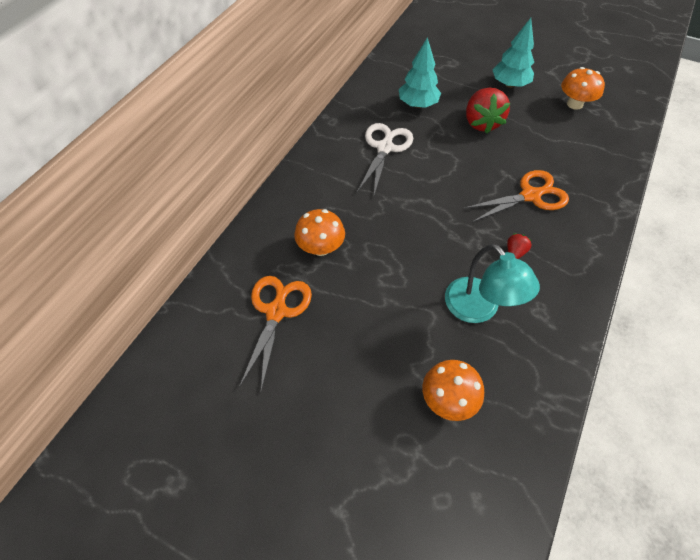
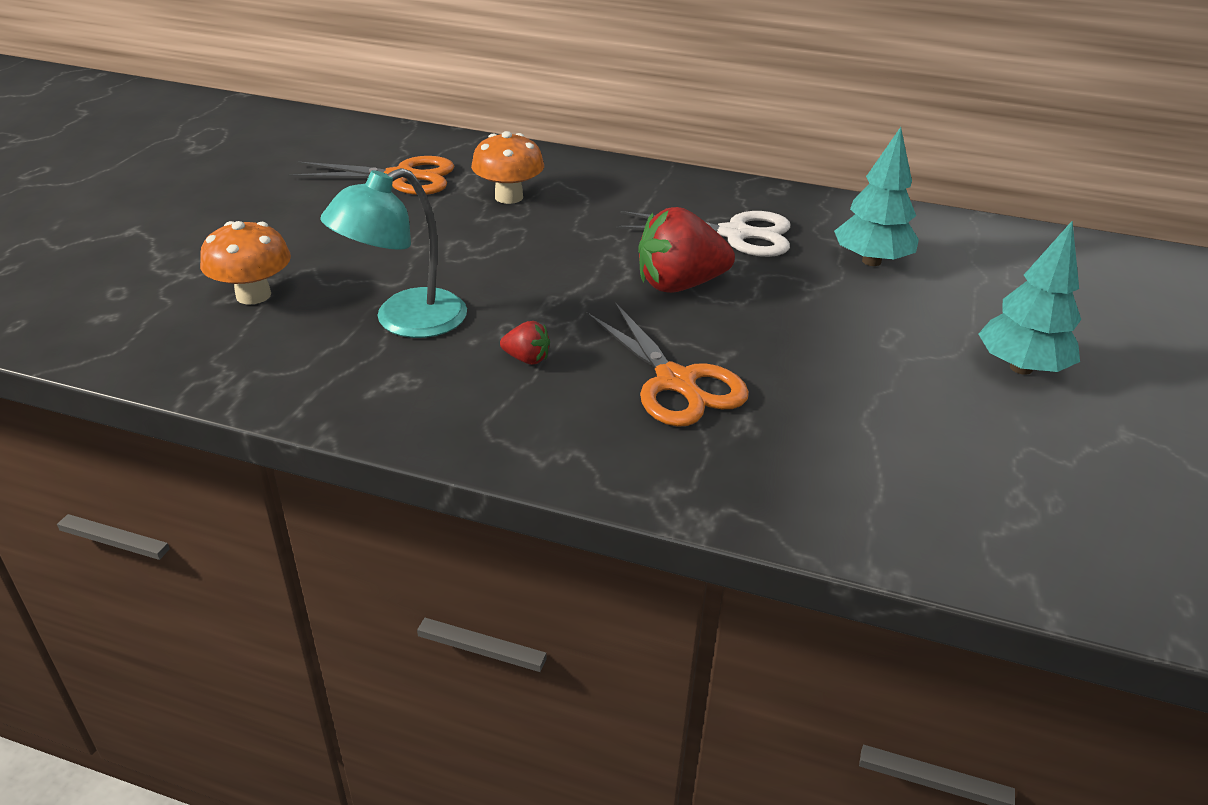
camera: 80 degrees right, 20 degrees down
red strawberry [466,88,510,134] -> red strawberry moved to [638,207,735,293]
orange mushroom [561,67,605,110] -> none

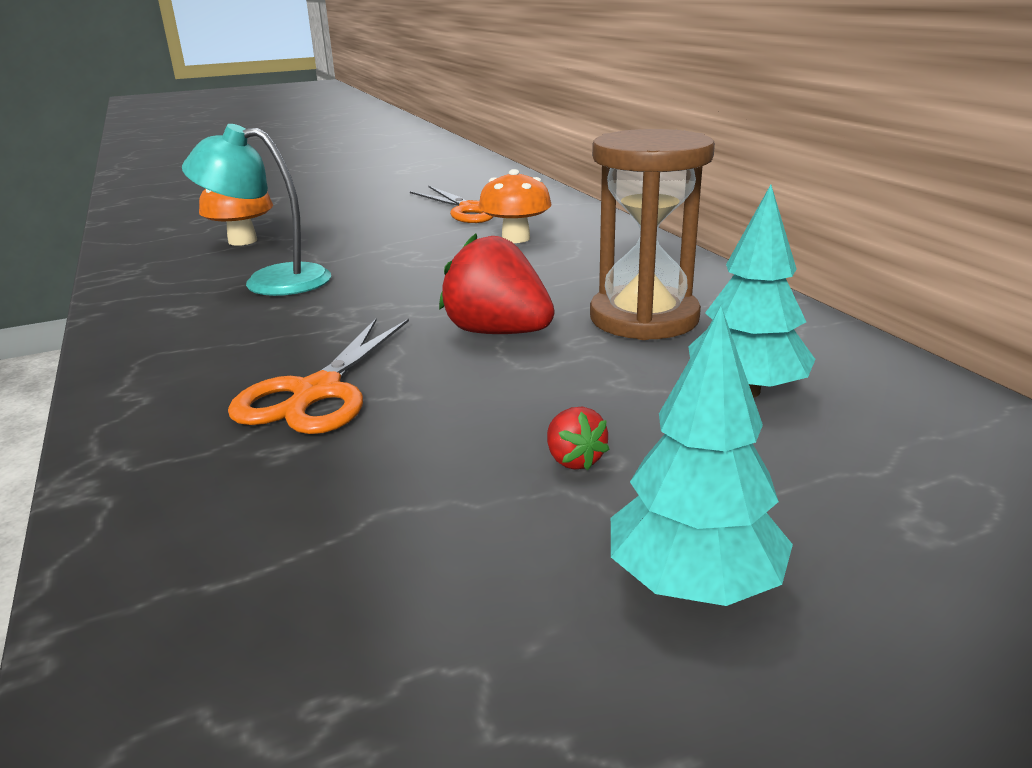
camera: 50 degrees right, 10 degrees down
red strawberry [500,321,550,365] -> red strawberry moved to [547,407,610,470]
white scissors [616,211,791,257] -> brown hourglass [590,129,715,340]

